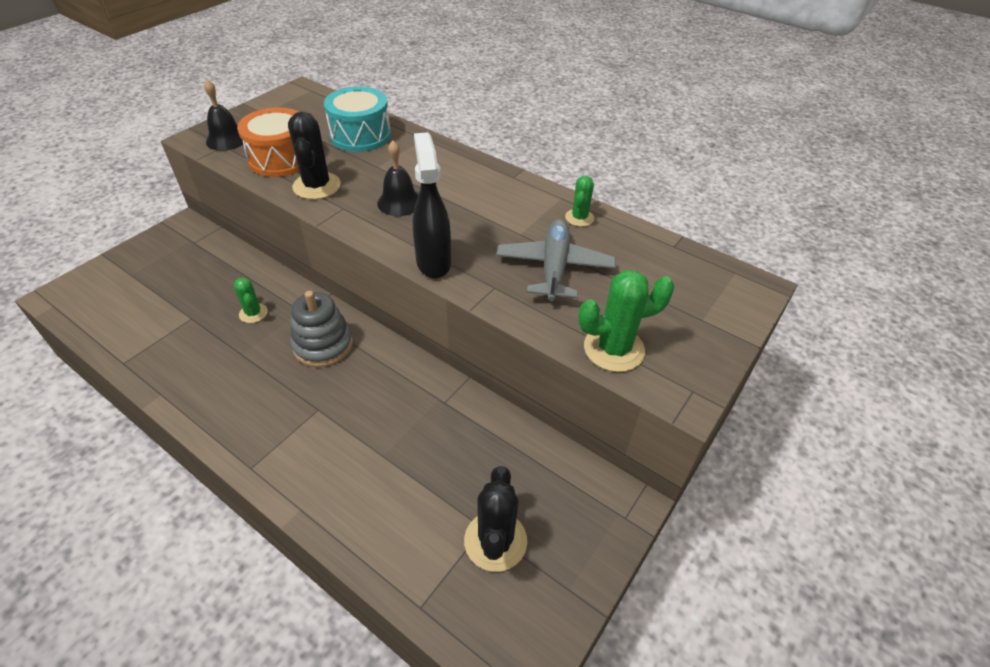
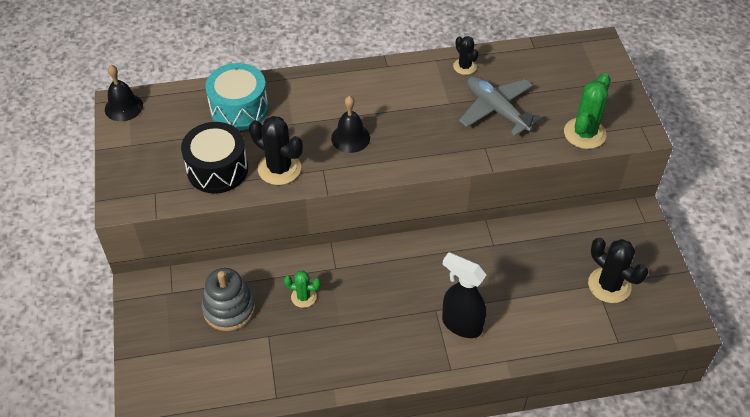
camera: 45 degrees left, 5 degrees up
black bell [204,80,243,151] -> black bell moved to [105,65,143,121]
orange drum [237,107,299,177] -> black drum [181,122,248,194]
grey stacking toy [290,291,353,367] -> grey stacking toy moved to [202,268,255,331]
black spray bottle [413,132,451,278] -> black spray bottle moved to [442,252,486,338]
green cactus [565,176,594,227] -> black cactus [453,36,479,75]

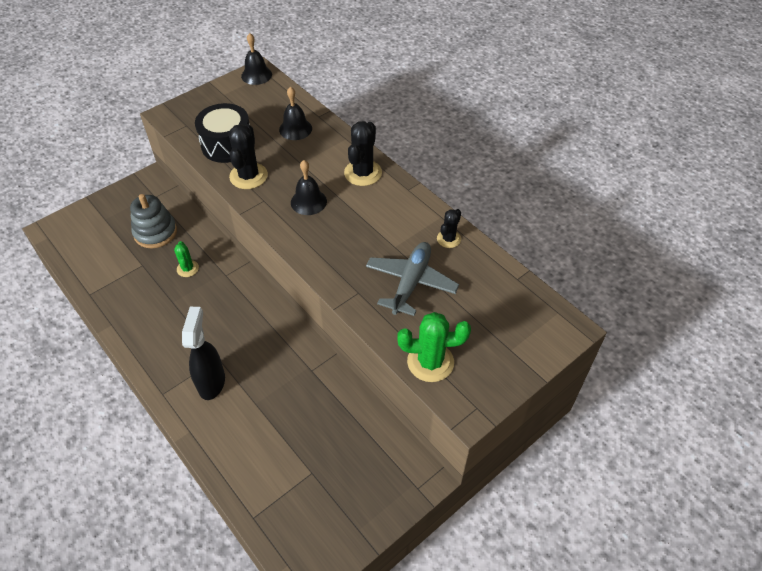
camera: 60 degrees right, 0 degrees up
turquoise drum [205,63,268,131] -> black bell [279,87,312,140]
black cactus [588,238,648,303] -> black cactus moved to [344,121,382,186]

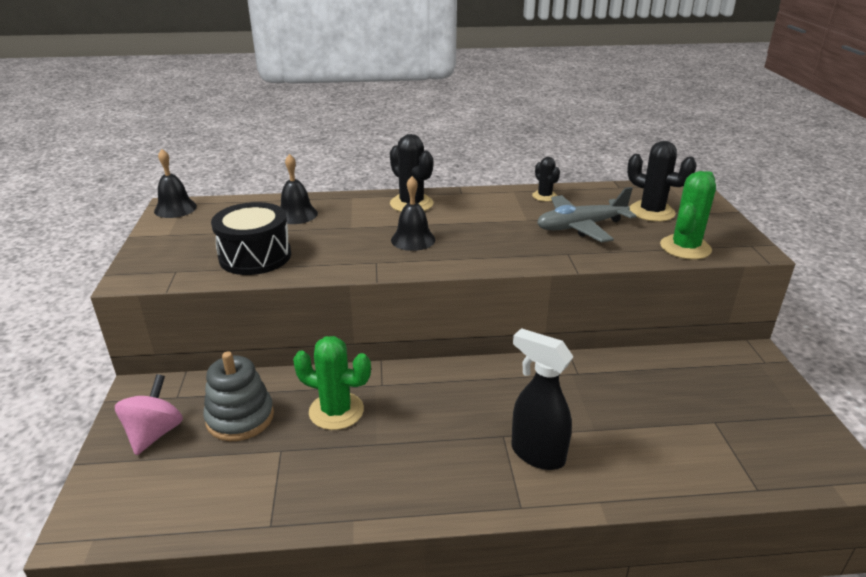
camera: 55 degrees left, 20 degrees down
green cactus [174,241,199,277] -> green cactus [293,336,371,430], size x1.69
black cactus [229,124,268,189] -> black cactus moved to [627,141,697,222]
grey plane [366,242,459,316] -> grey plane turned 75 degrees counterclockwise [537,187,636,242]
none -> pink spinning top [115,374,183,455]

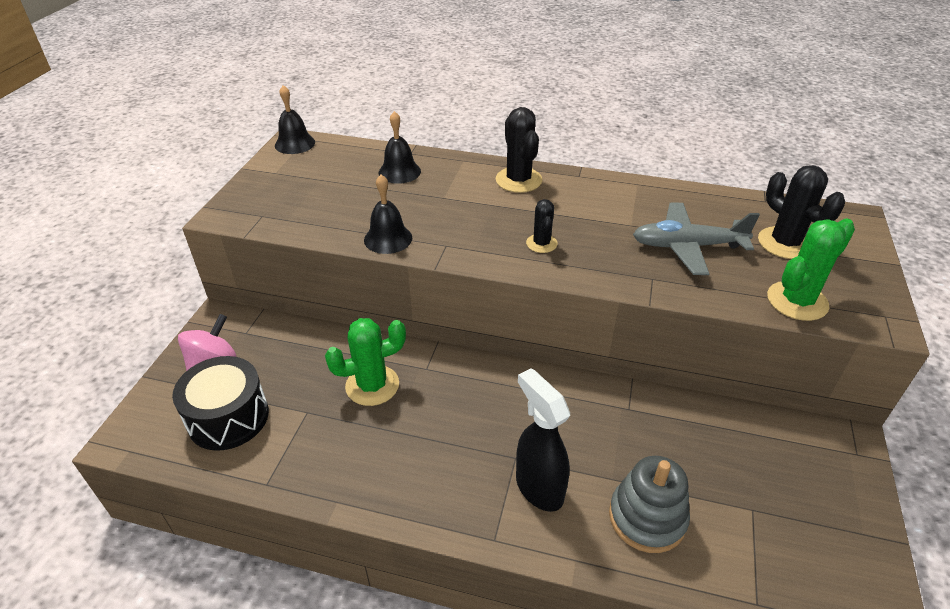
camera: 20 degrees right, 10 degrees up
grey stacking toy [203,352,274,441] -> grey stacking toy moved to [609,456,690,553]
black drum [211,202,291,275] -> black drum moved to [172,356,269,451]
green cactus [293,336,371,430] -> green cactus turned 60 degrees counterclockwise [325,318,406,406]
black bell [391,176,435,251] -> black bell moved to [364,175,412,254]
black cactus [532,157,560,202] -> black cactus moved to [526,199,558,253]

